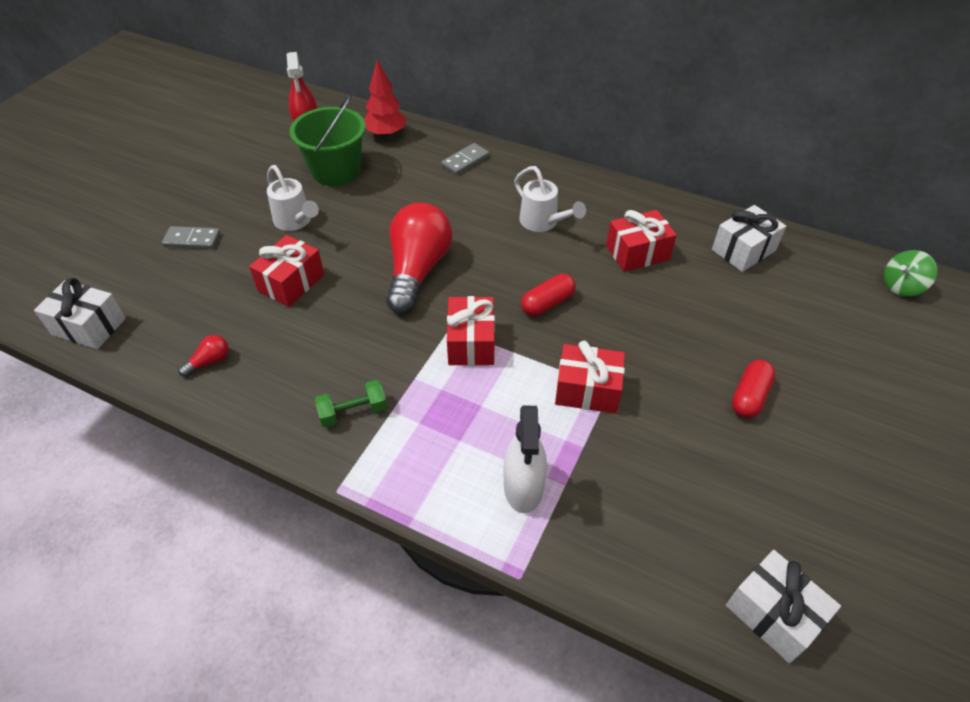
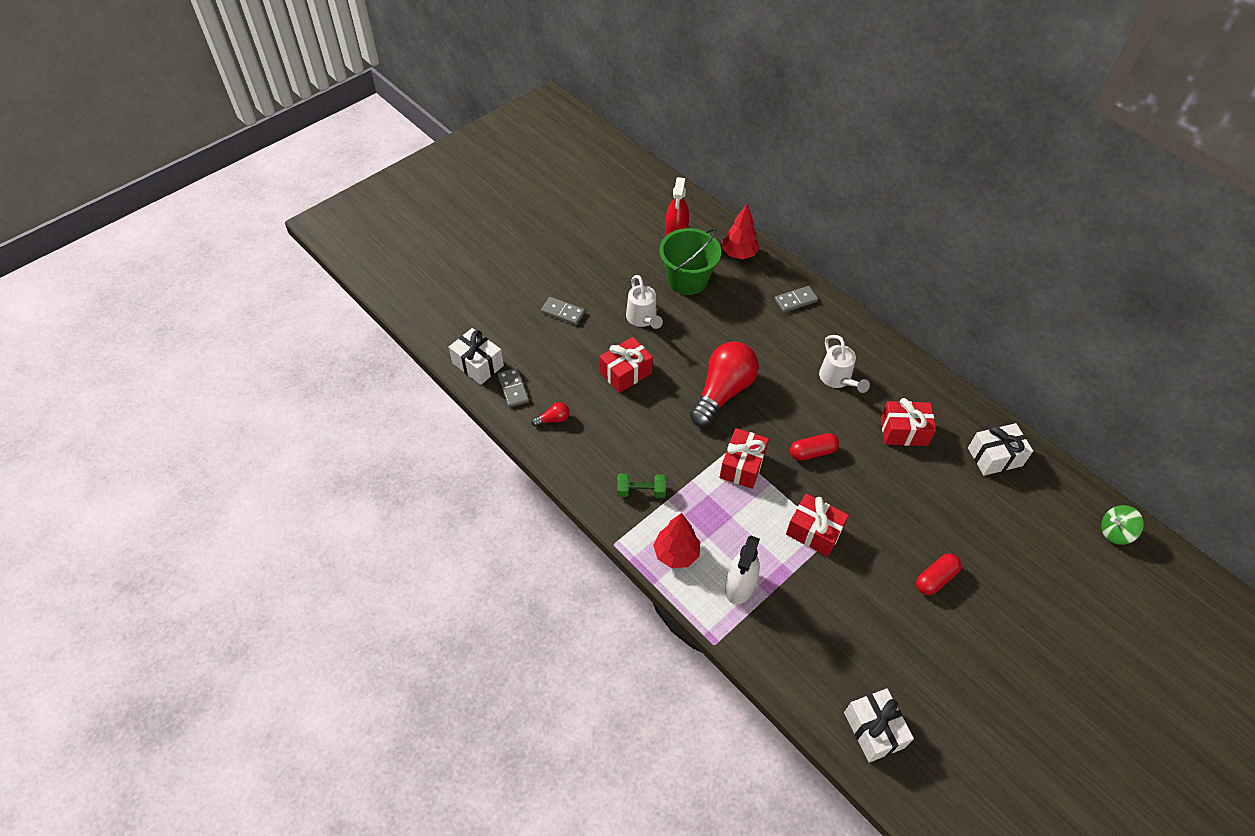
camera: 20 degrees right, 5 degrees up
none -> grey domino [497,368,529,407]
none -> red tree [653,513,700,568]

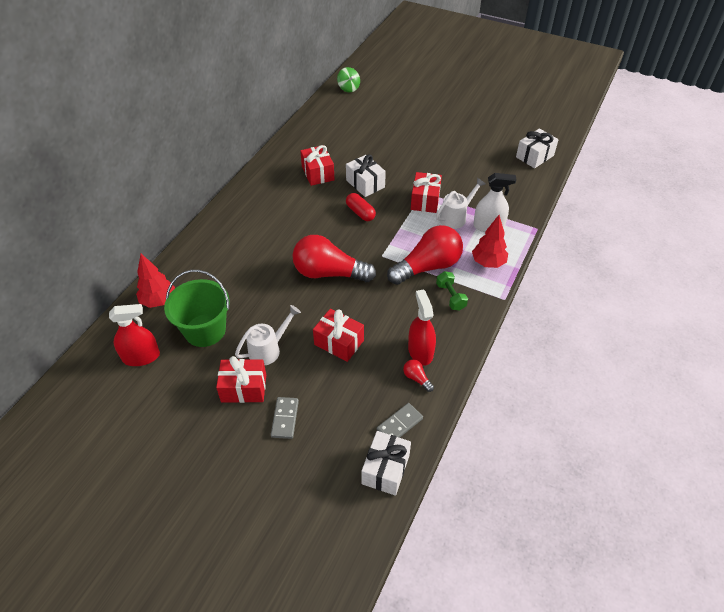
camera: 110 degrees left, 5 degrees down
red gift [720,428,769,489] -> red gift moved to [216,356,266,403]
grey domino [775,286,818,313] -> none
white watering can [819,335,870,393] -> white watering can moved to [436,178,486,229]
red capsule [916,553,962,595] -> none
white gift [968,423,1033,476] -> white gift moved to [346,154,386,197]
none -> red light bulb [387,225,463,285]
none -> red spray bottle [408,290,436,366]

